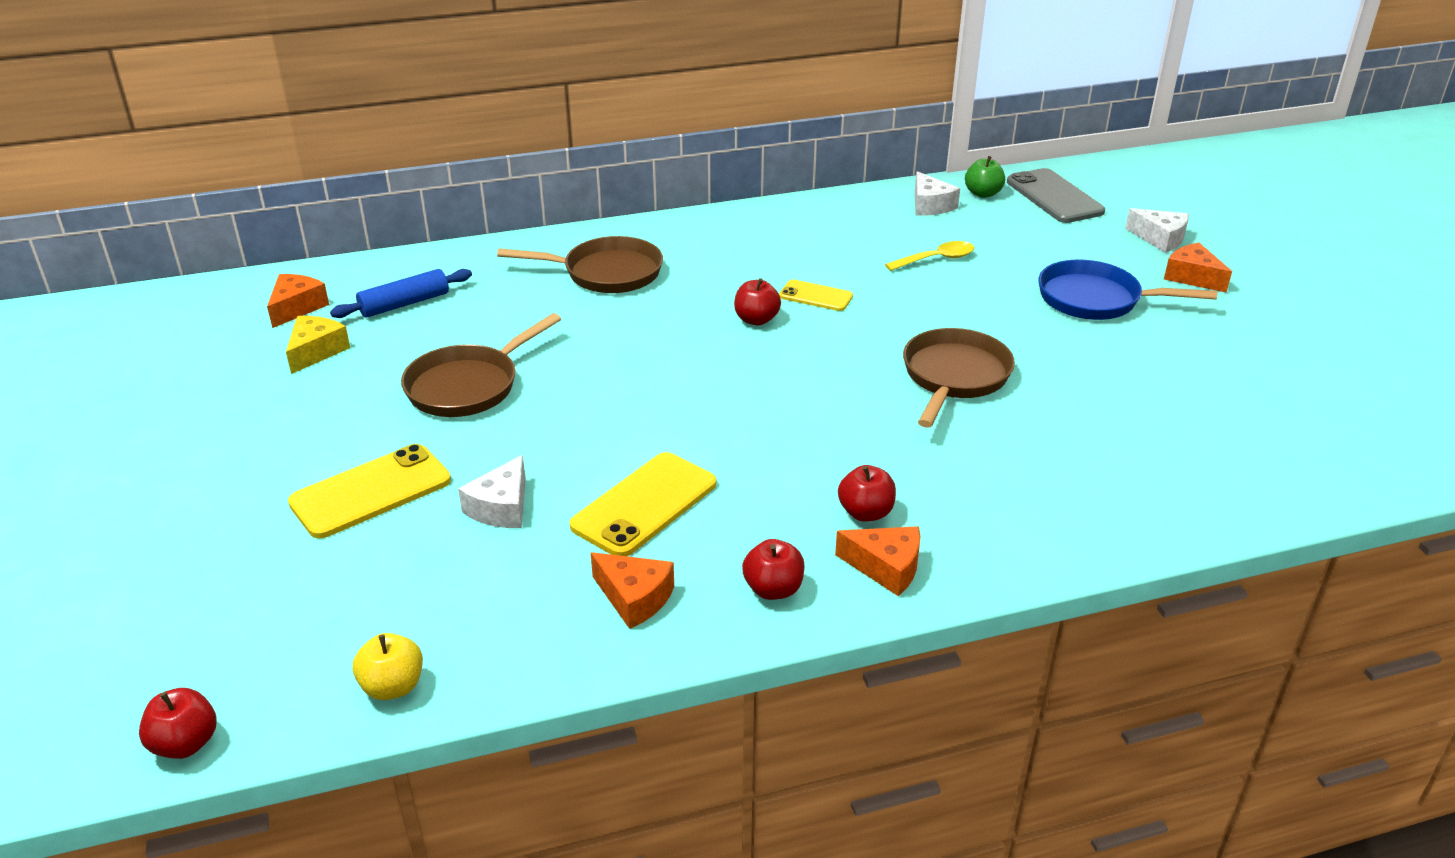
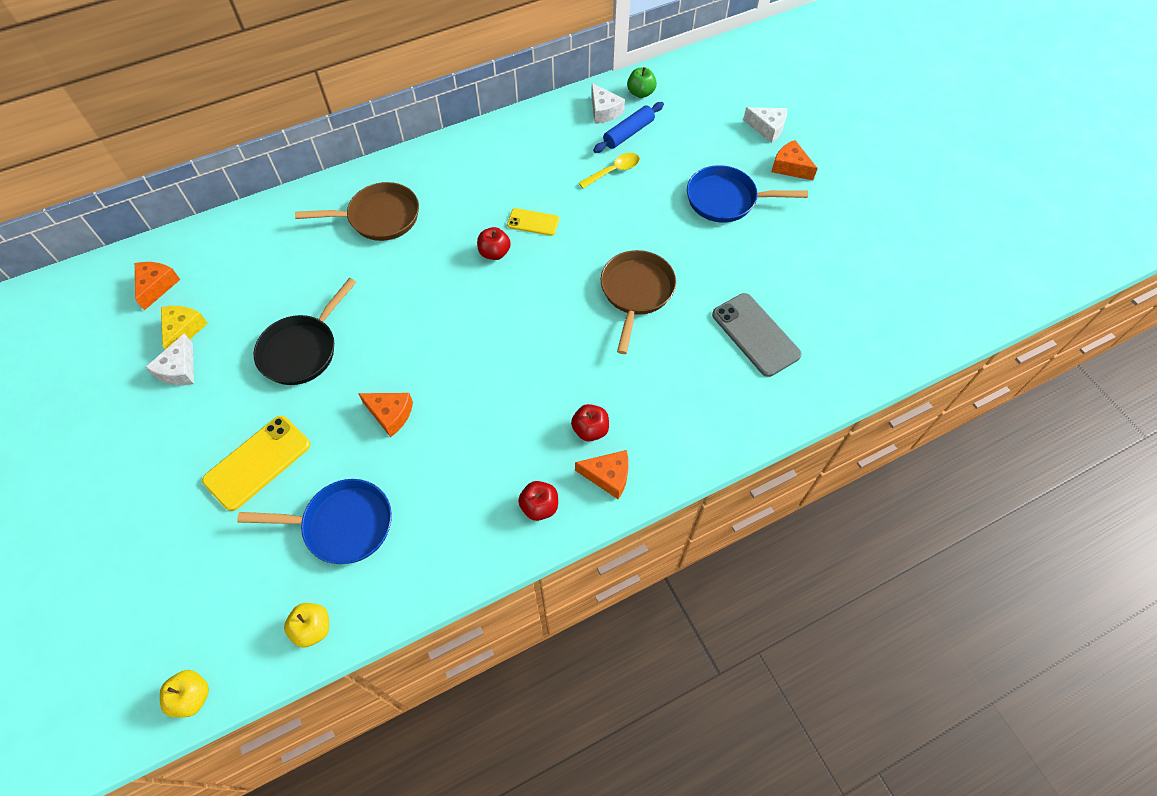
camera: 10 degrees left, 25 degrees up
red apple [139,688,216,759] -> yellow apple [160,670,209,718]
blue rolling pin [330,269,472,318] -> blue rolling pin moved to [593,102,664,153]
brown pan [401,313,561,417] -> black pan [254,278,356,385]
white cheese [458,455,526,528] -> white cheese moved to [145,333,194,385]
yellow phone [570,452,716,556] -> none
orange cheese [591,552,674,629] -> orange cheese moved to [358,393,413,437]
grey phone [1007,168,1105,223] -> grey phone moved to [712,293,802,377]
none -> blue pan [237,479,392,564]

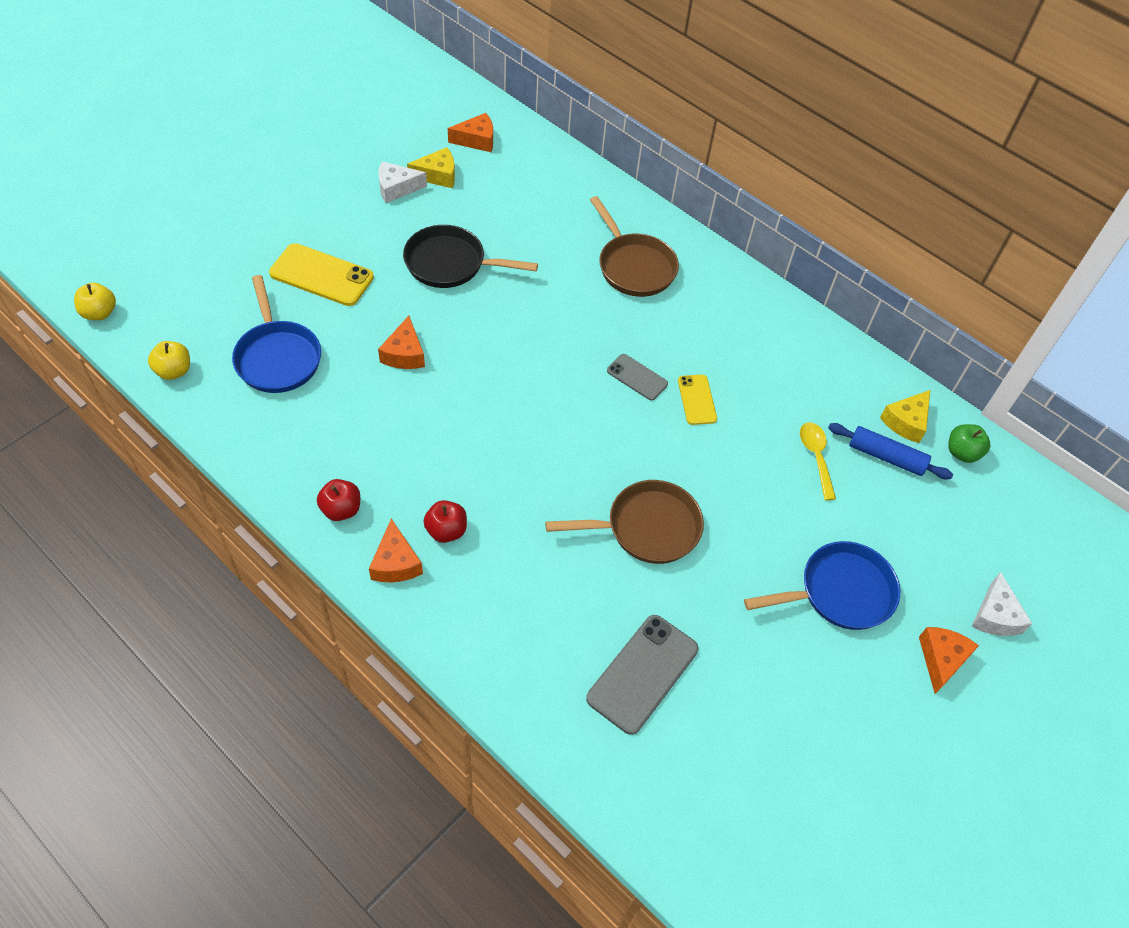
camera: 65 degrees right, 5 degrees down
red apple [477,227,511,260] -> grey phone [607,354,668,401]
yellow spoon [579,153,640,189] -> yellow spoon turned 135 degrees counterclockwise [800,422,836,500]
white cheese [591,83,625,124] -> yellow cheese [880,390,930,443]
blue pan [687,165,808,223] -> blue pan turned 90 degrees clockwise [744,541,900,630]

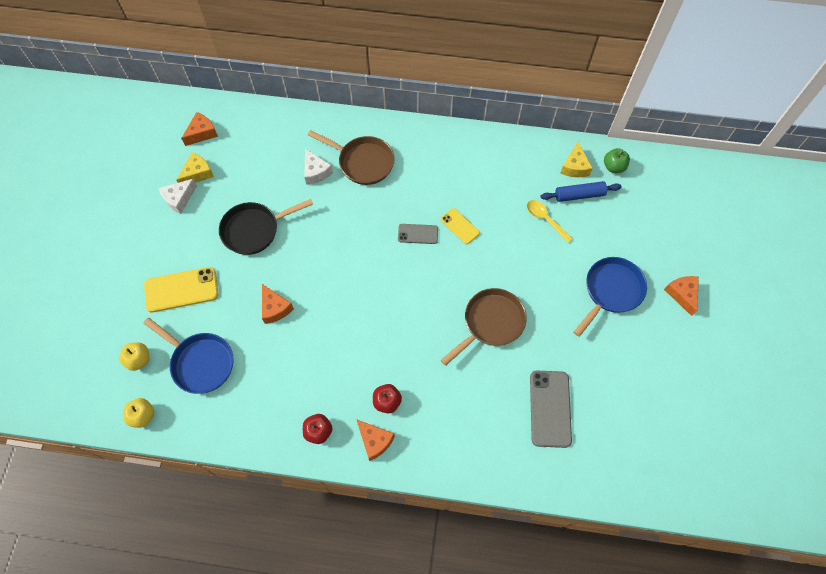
camera: 30 degrees left, 10 degrees up
yellow apple [74,283,116,320] -> yellow apple moved to [119,342,150,371]
white cheese [971,572,1032,636] -> white cheese moved to [304,148,333,185]

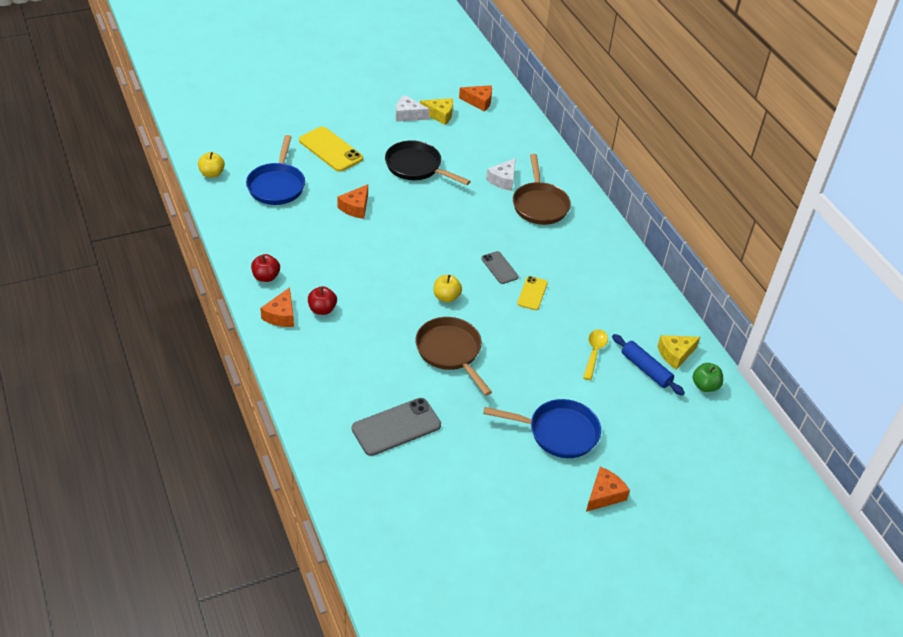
camera: 55 degrees right, 20 degrees down
yellow apple [119,342,150,371] -> yellow apple moved to [434,275,462,303]
brown pan [441,288,527,366] -> brown pan turned 135 degrees counterclockwise [415,317,492,396]

